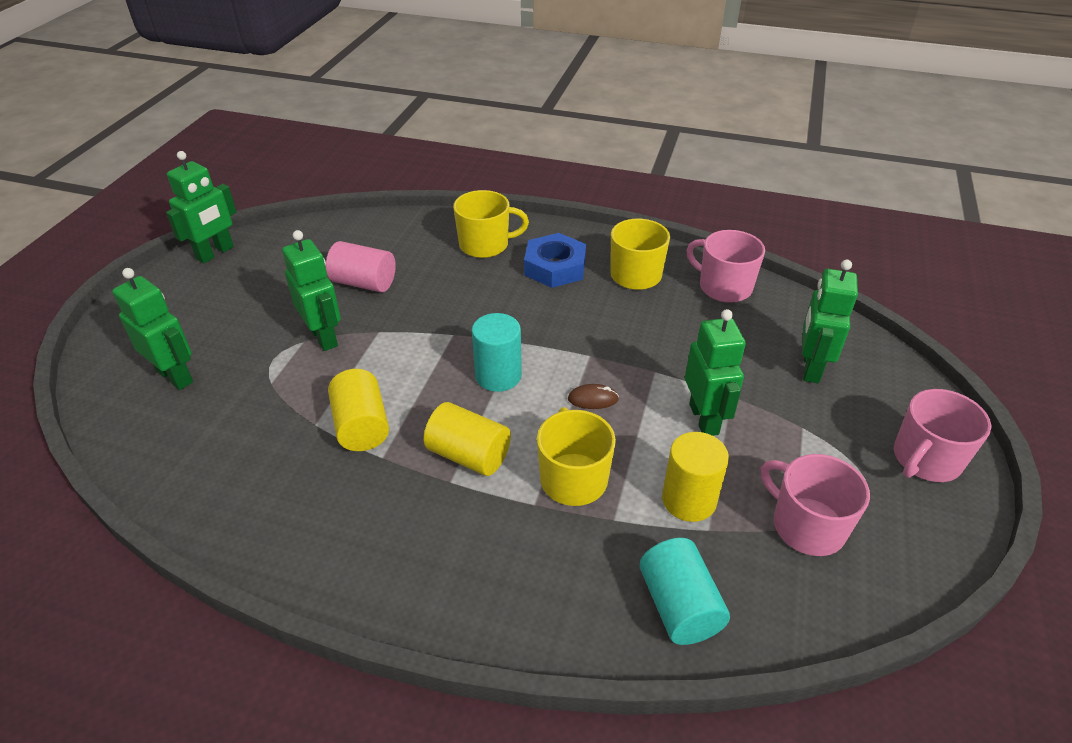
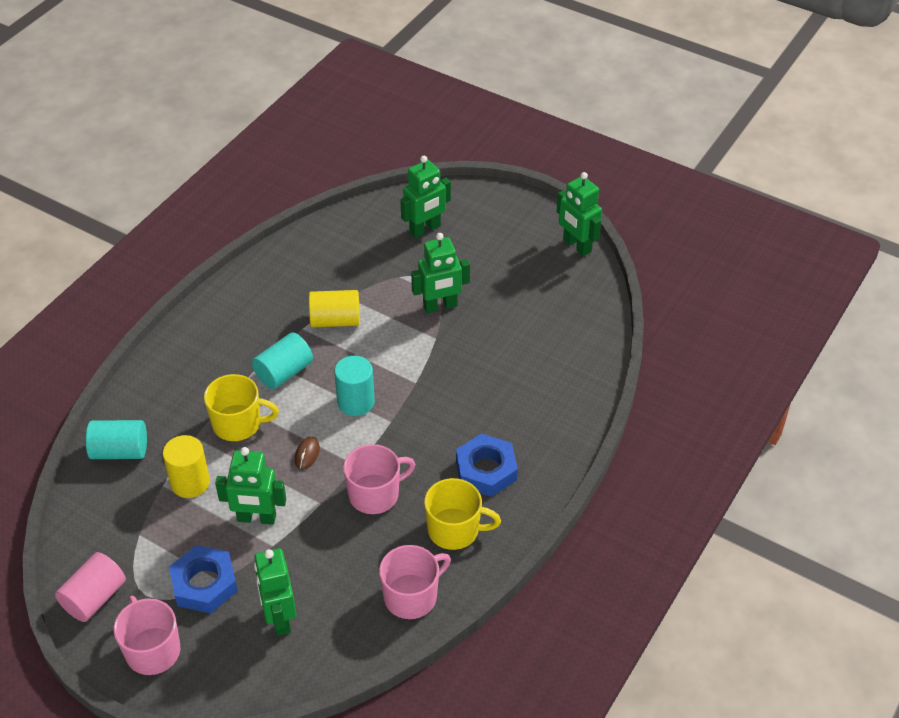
camera: 105 degrees right, 5 degrees up
pink cylinder [326,241,396,292] -> pink cylinder moved to [55,552,126,622]
yellow cylinder [424,402,511,476] -> turquoise cylinder [252,333,313,389]
yellow mug [453,190,529,258] -> none
pink mug [761,454,870,556] -> pink mug moved to [343,444,415,514]
green robot [802,260,858,383] -> green robot turned 135 degrees counterclockwise [254,548,296,636]
none -> blue nut [169,545,238,613]

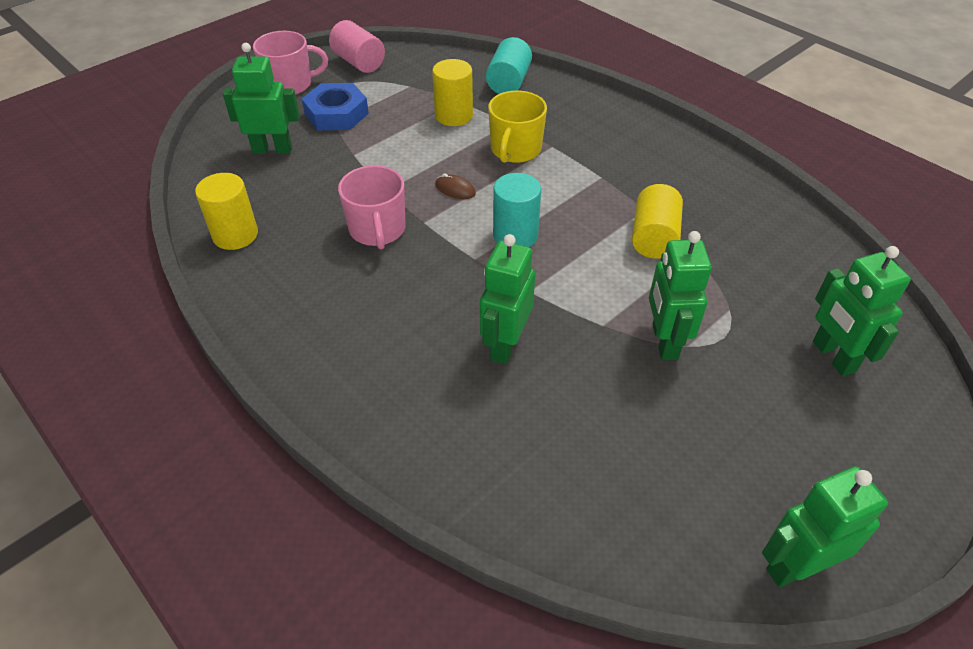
camera: 105 degrees right, 0 degrees up
green robot [215,447,286,525] -> green robot moved to [480,234,535,364]
turquoise cylinder [252,333,313,389] -> none
pink mug [379,545,451,619] -> yellow cylinder [195,173,258,250]
yellow mug [424,478,501,550] -> none
blue nut [456,433,518,497] -> none

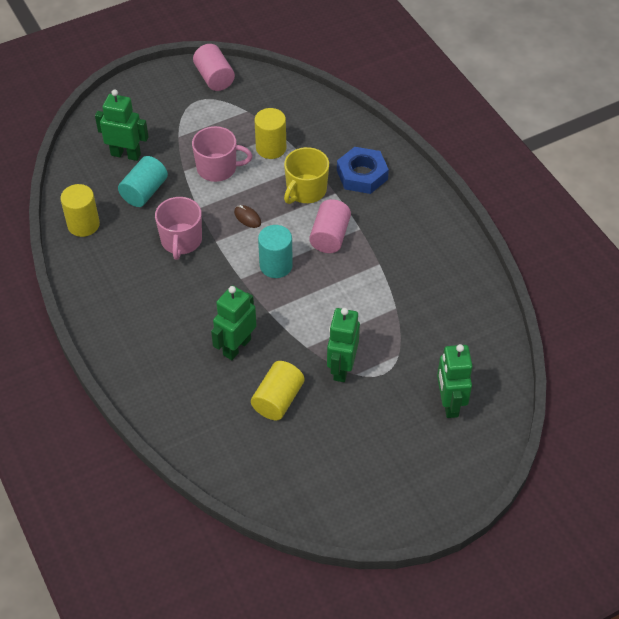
camera: 15 degrees right, 5 degrees up
pink mug [253,31,328,95] -> pink mug moved to [192,126,253,182]
blue nut [302,83,369,130] -> blue nut moved to [337,147,389,194]
turquoise cylinder [486,37,532,94] -> turquoise cylinder moved to [118,156,168,207]
yellow cylinder [632,184,683,259] -> yellow cylinder moved to [251,361,304,420]
green robot [762,466,888,587] -> none
none -> pink cylinder [309,199,351,253]

